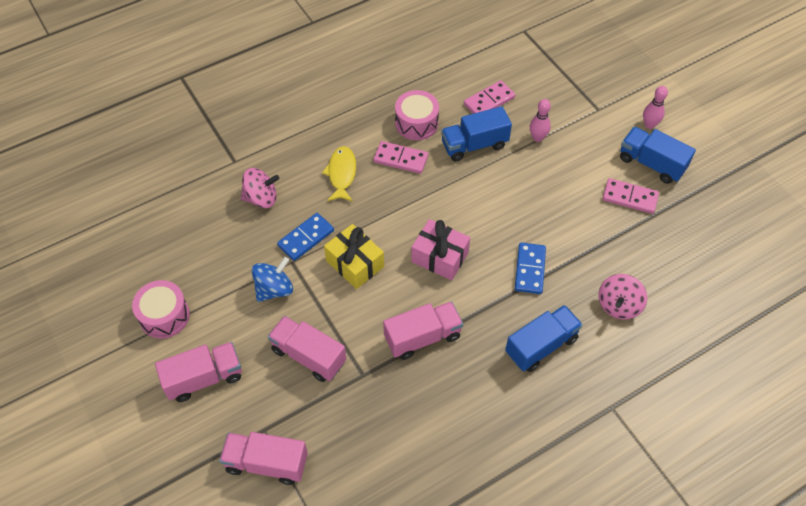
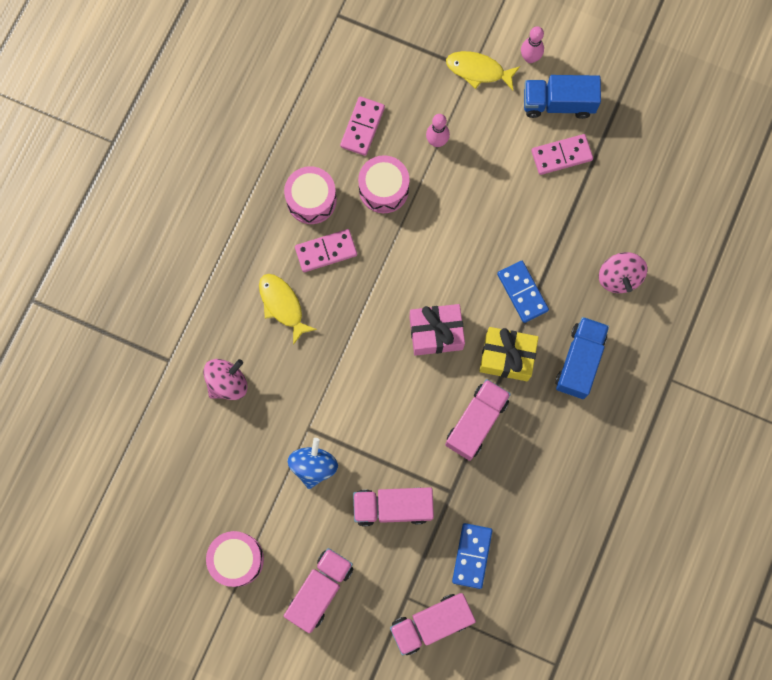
camera: 35 degrees left, 20 degrees up
blue domino [277,213,334,261] -> blue domino moved to [452,523,492,589]
yellow gift [324,224,384,289] -> yellow gift moved to [479,327,539,381]
blue truck [441,106,512,162] -> pink drum [358,155,409,213]
none -> yellow fish [446,51,520,90]

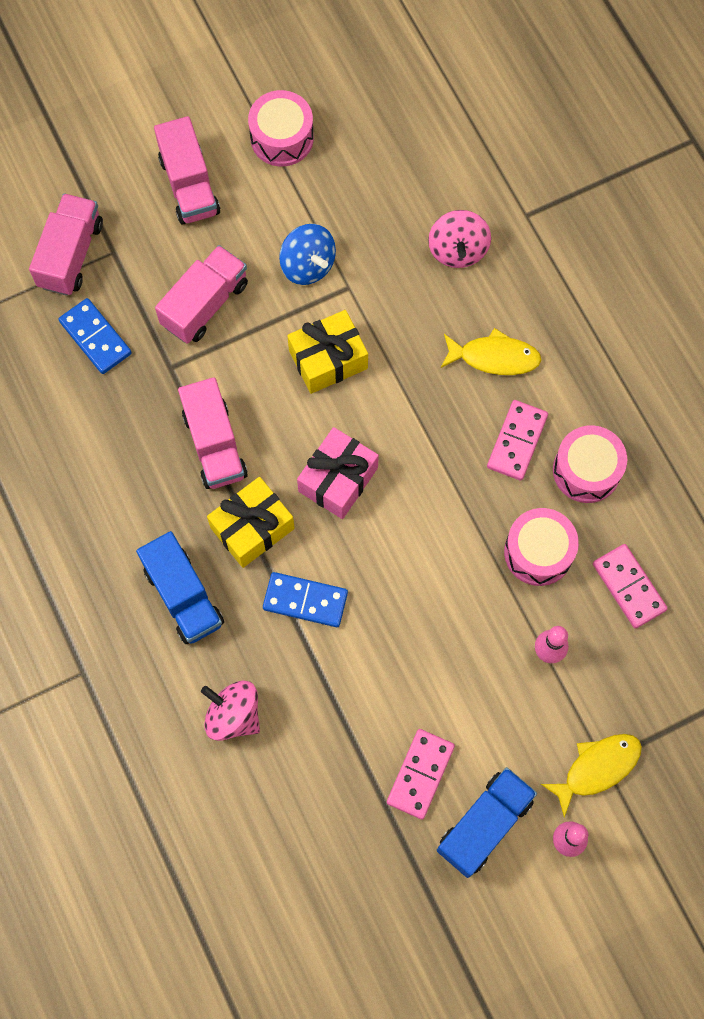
camera: 130 degrees right, 5 degrees down
none -> yellow gift [287,310,368,394]

